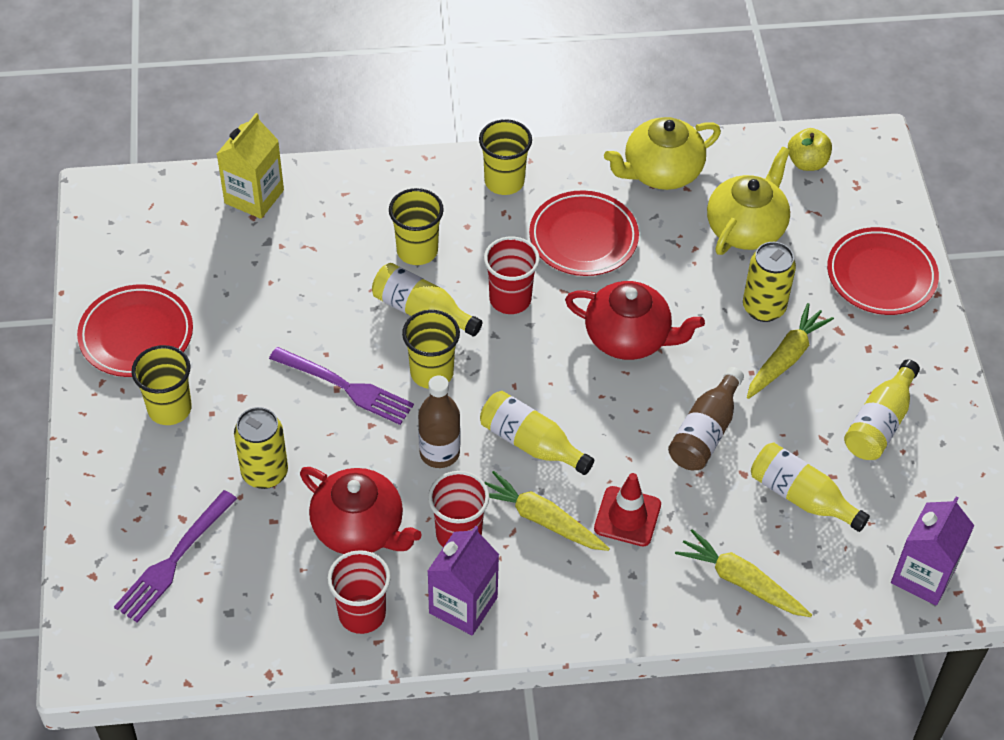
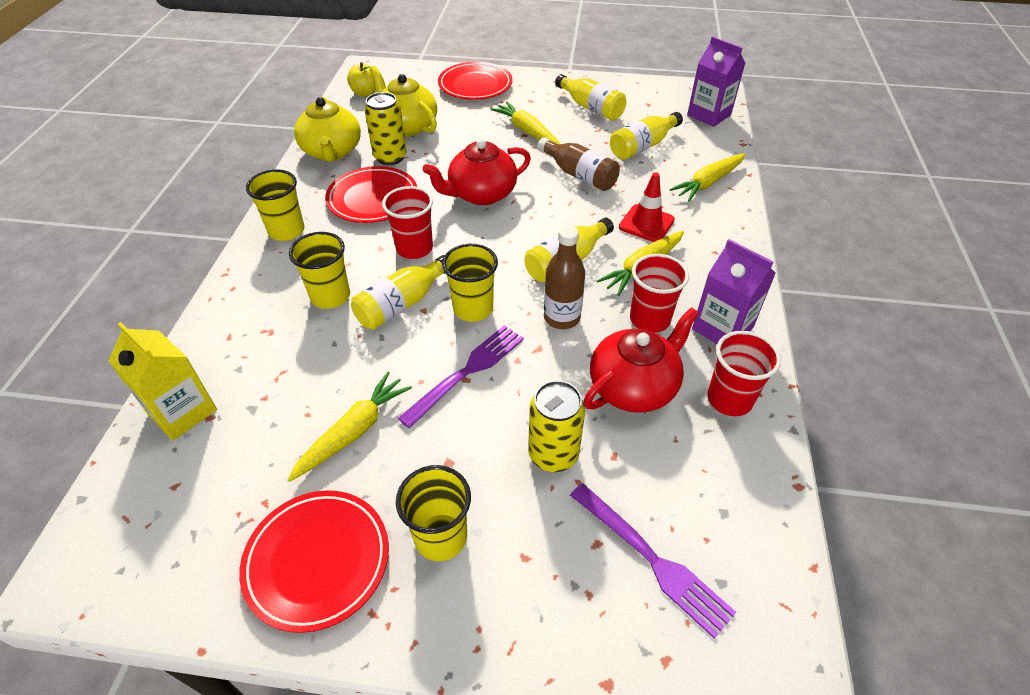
camera: 75 degrees left, 5 degrees down
red teapot [565,281,705,360] -> red teapot turned 150 degrees counterclockwise [422,139,531,205]
yellow can [743,242,796,322] -> yellow can moved to [365,92,407,165]
none -> yellow carrot [287,372,412,482]

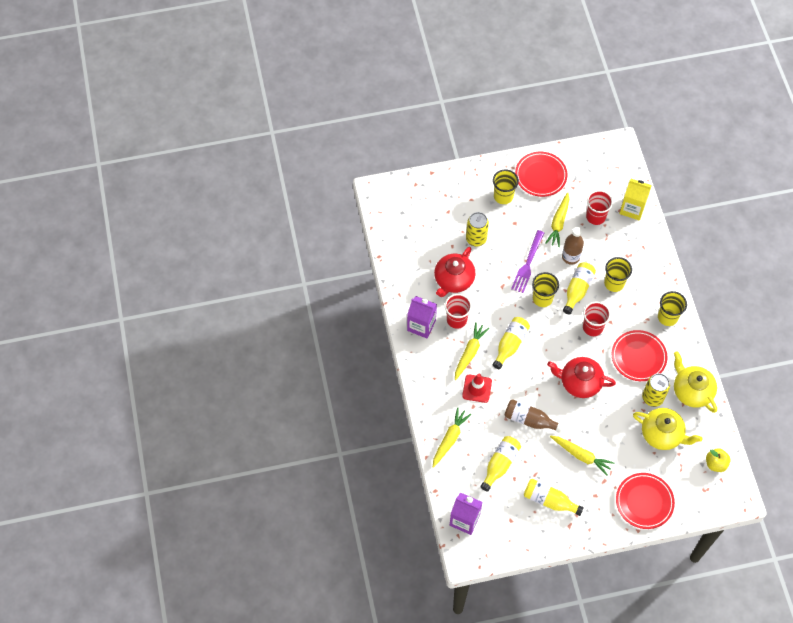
camera: 160 degrees right, 15 degrees up
red teapot [422,139,531,205] -> red teapot turned 120 degrees counterclockwise [547,357,616,398]
brown bottle [544,226,585,329] -> brown bottle moved to [562,227,584,265]
purple fork [570,483,736,639] -> none
red cup [707,331,781,416] -> red cup moved to [586,190,613,225]

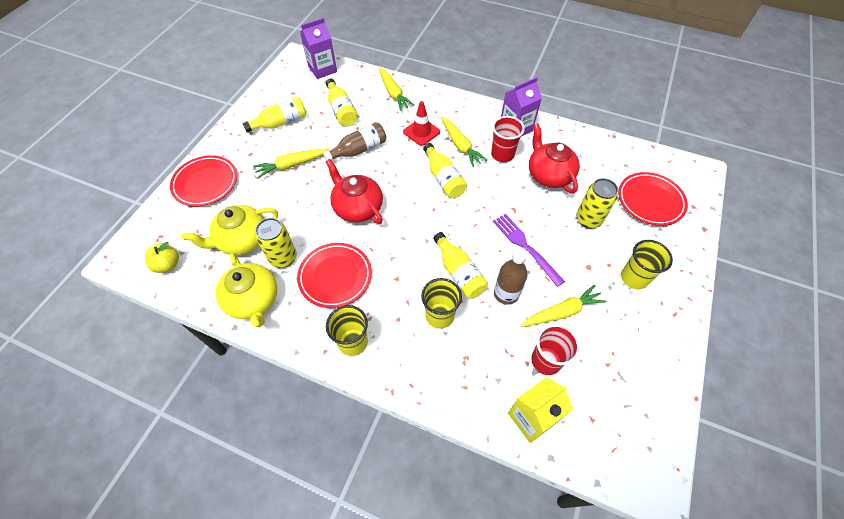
camera: 125 degrees right, 5 degrees down
red plate [515,152,567,197] -> red plate moved to [618,172,688,226]
yellow cup [532,272,559,307] -> none
yellow carrot [545,192,569,247] -> yellow carrot turned 105 degrees clockwise [521,285,607,327]
red teapot [547,357,616,398] -> red teapot turned 90 degrees counterclockwise [325,159,383,224]
red cup [583,302,611,336] -> none
yellow teapot [674,351,717,413] -> yellow teapot turned 60 degrees clockwise [216,253,277,327]

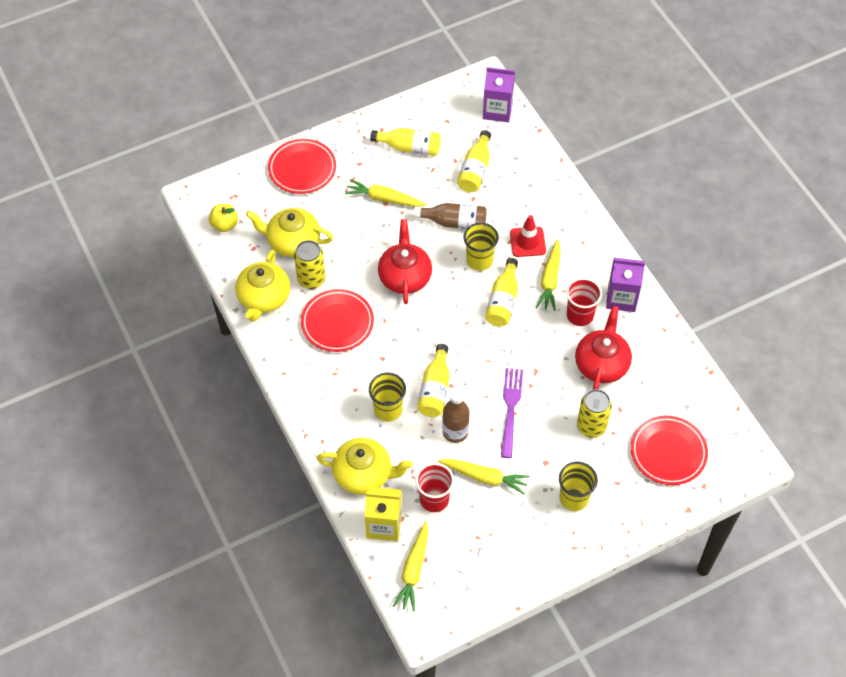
camera: 40 degrees right, 0 degrees up
yellow cup [326,305,368,356] -> yellow cup moved to [464,223,499,271]
yellow carrot [379,67,415,111] -> yellow carrot moved to [393,521,428,612]
none -> yellow teapot [317,438,413,495]

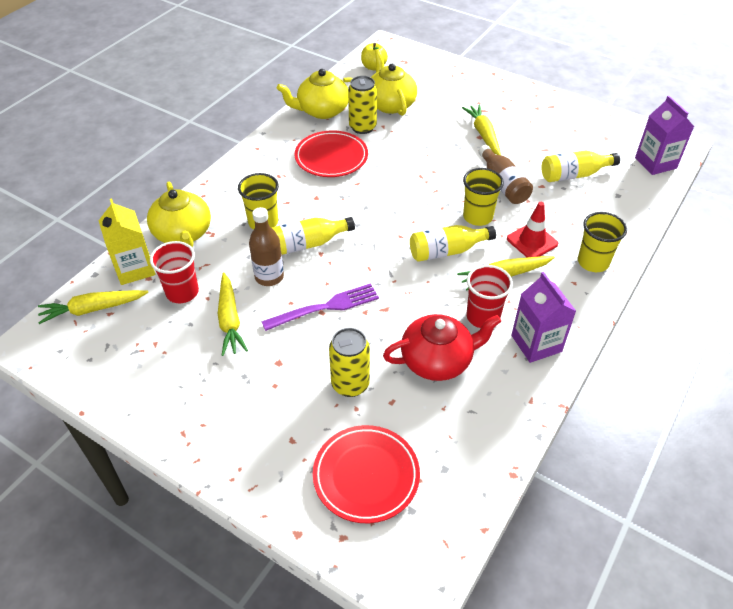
camera: 60 degrees right, 10 degrees down
red plate [268,139,336,194] -> none
yellow bottle [370,128,441,156] -> none
red teapot [378,219,432,304] -> none
yellow cup [559,462,598,511] -> yellow cup moved to [578,212,627,272]

